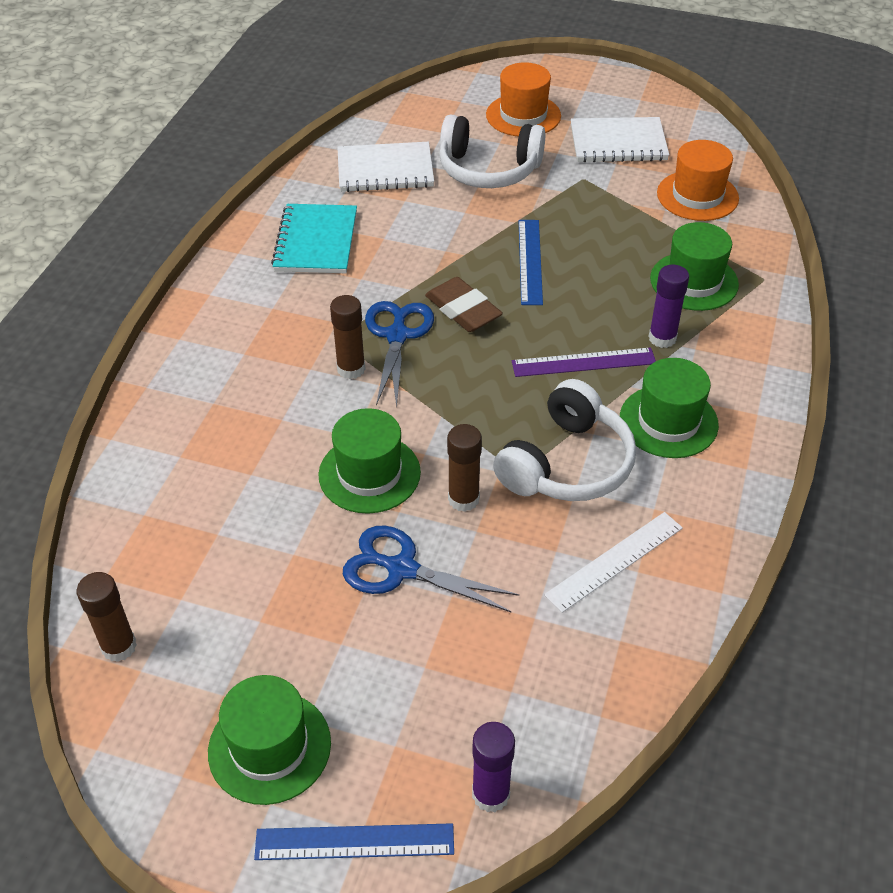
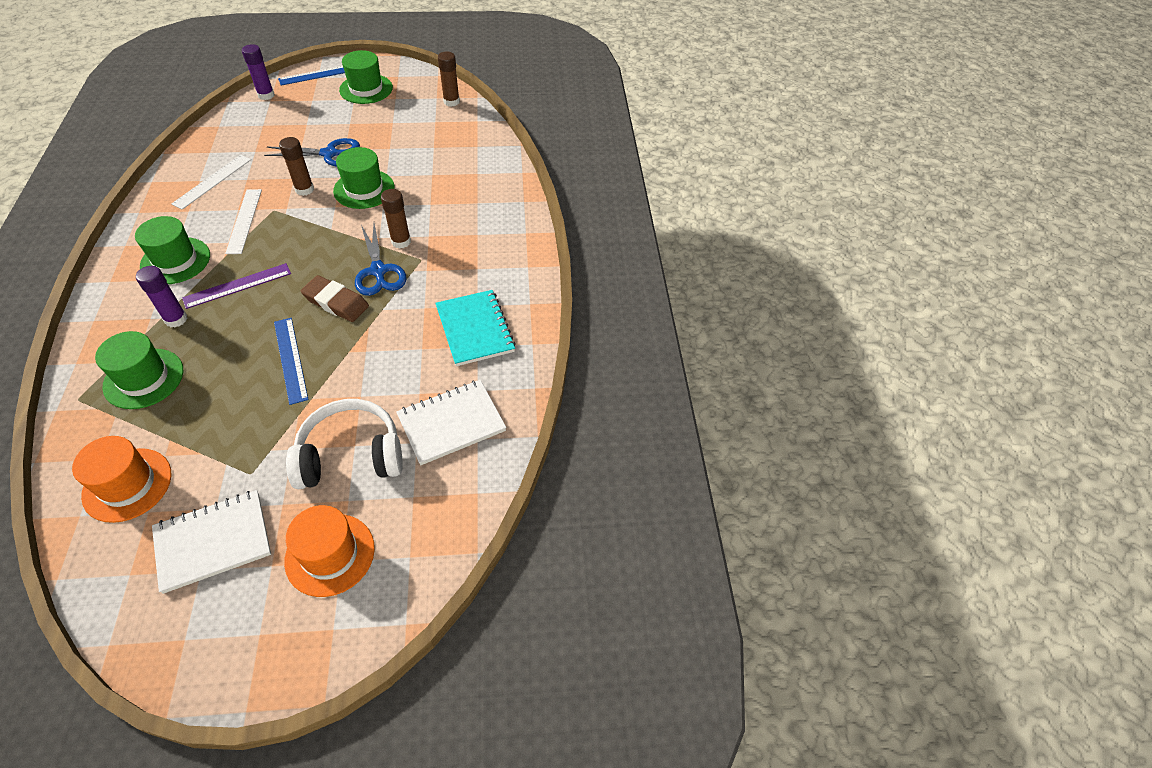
camera: 155 degrees right, 5 degrees up
white headphones [493,379,636,501] -> white ruler [225,189,262,254]

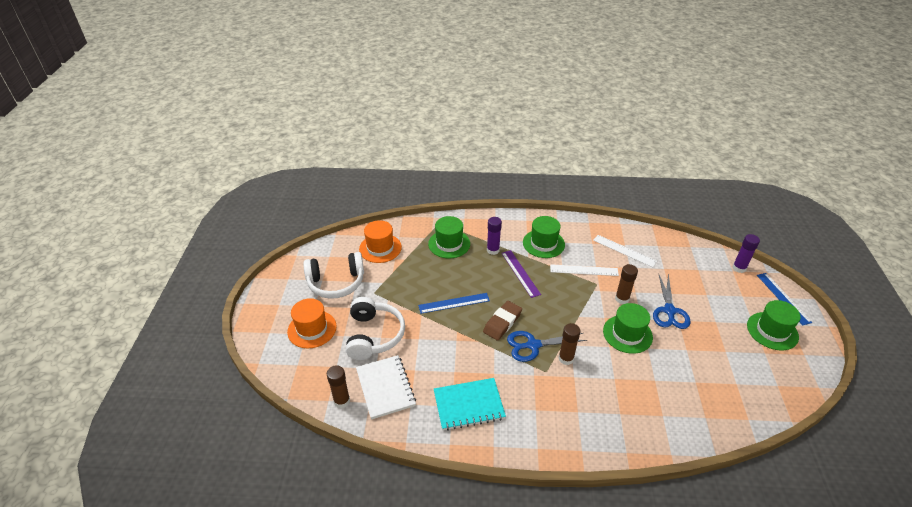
camera: 100 degrees right, 10 degrees down
white notebook [152,490,271,594] -> white headphones [303,252,364,299]
brown glue stick [438,51,460,107] -> brown glue stick moved to [327,365,350,408]

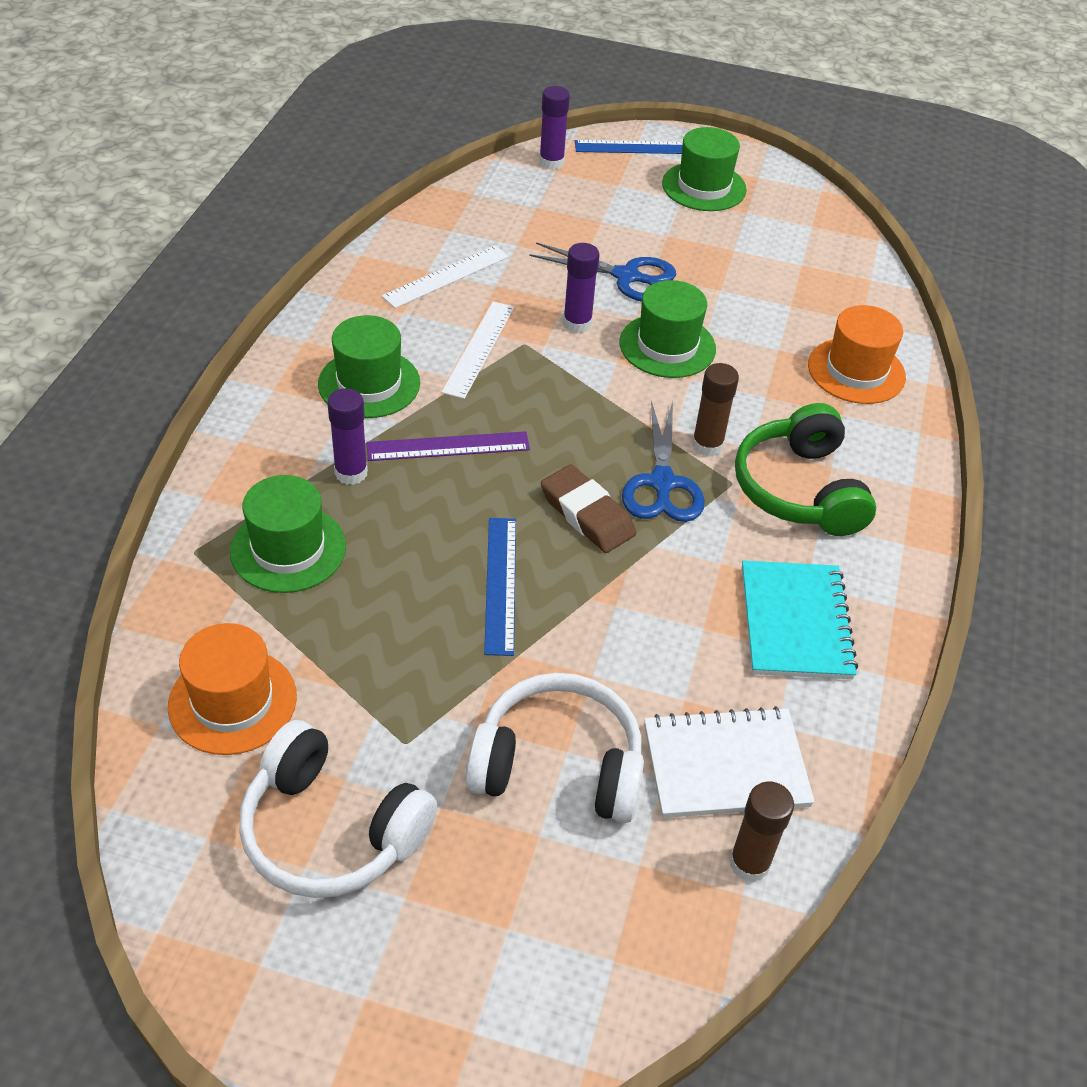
camera: 80 degrees left, 5 degrees up
orange hat [287,298,337,349] -> orange hat moved to [808,305,906,404]
white headphones [303,252,364,299] -> white headphones turned 120 degrees clockwise [239,720,437,898]
brown glue stick [615,264,638,304] -> purple glue stick [563,243,600,333]
none -> green headphones [735,403,876,536]

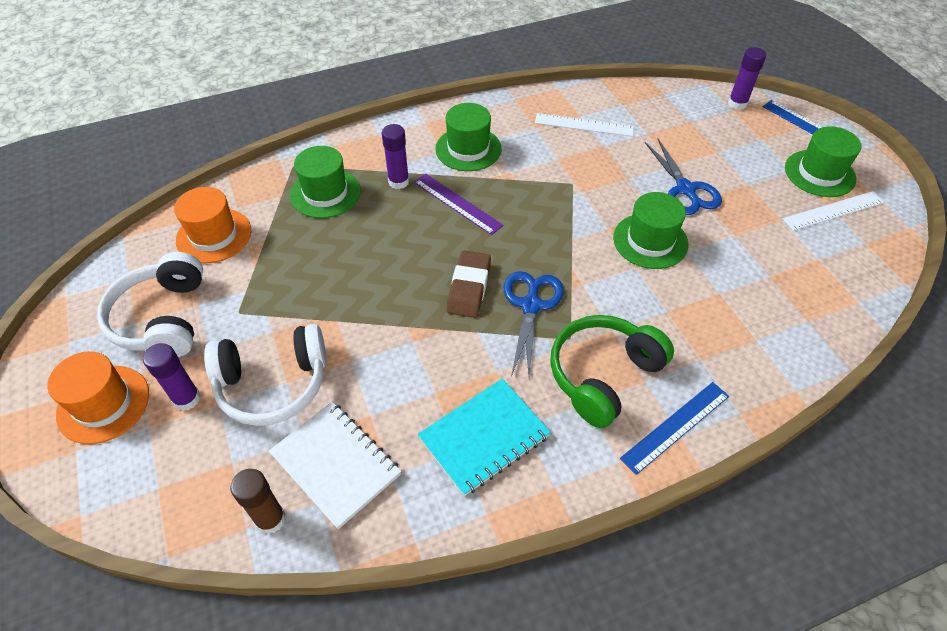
camera: 55 degrees right, 5 degrees up
white ruler [441,301,514,399] -> white ruler moved to [783,191,884,231]
white headphones [465,673,644,823] -> white headphones turned 105 degrees clockwise [204,324,326,426]
blue ruler [484,518,516,656] -> blue ruler moved to [620,382,729,475]
purple glue stick [563,243,600,333] -> purple glue stick moved to [143,343,201,411]
blue scissors [622,400,705,522] -> blue scissors turned 135 degrees clockwise [504,271,564,377]
brown glue stick [692,363,739,457] -> none
orange hat [808,305,906,404] -> orange hat moved to [47,351,149,444]

